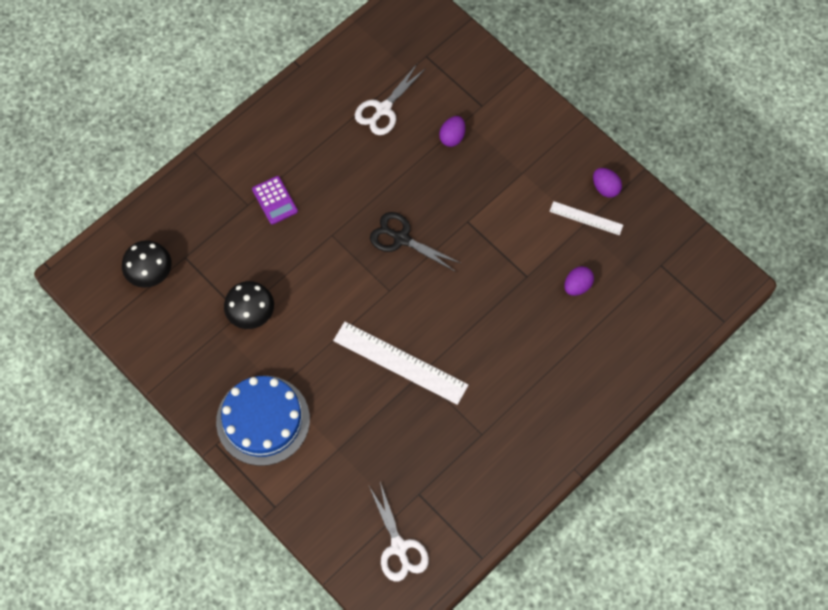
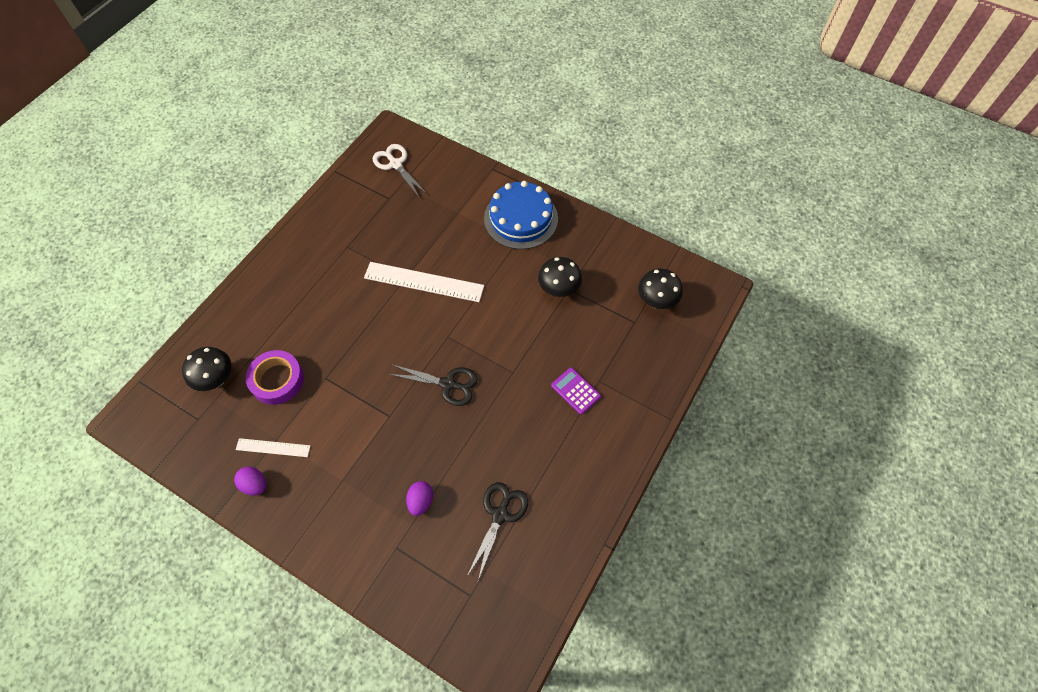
camera: 165 degrees right, 5 degrees down
white scissors [355,63,426,135] -> black scissors [467,482,528,580]
purple egg [564,266,594,296] -> purple tape [246,350,304,405]
none -> black mushroom [182,347,231,391]

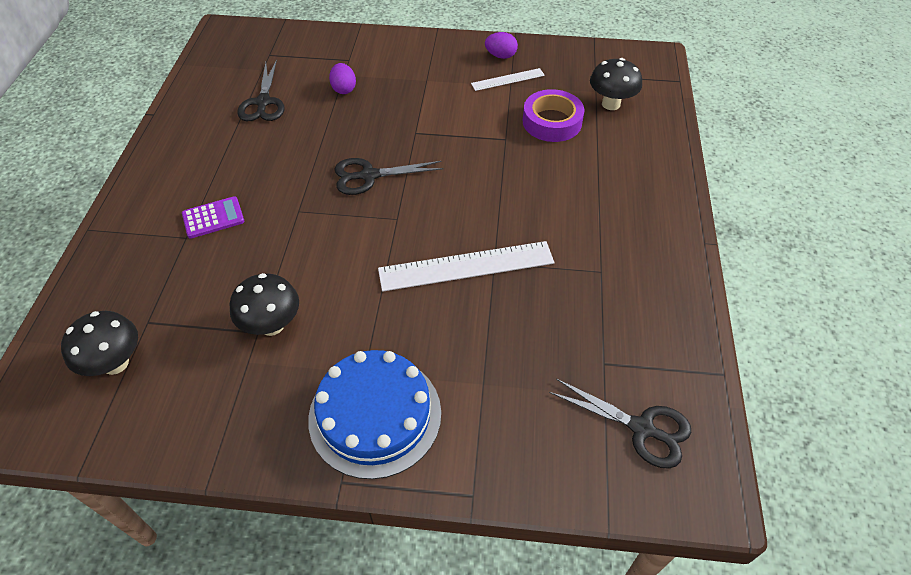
camera: 155 degrees right, 10 degrees down
white scissors [373,144,428,198] -> black scissors [549,379,691,469]
purple calculator [551,368,601,415] -> purple calculator turned 45 degrees counterclockwise [182,196,245,239]

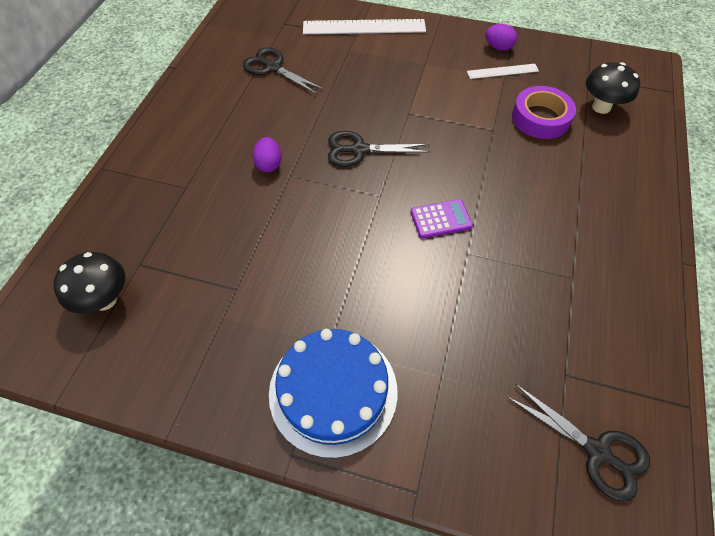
camera: 10 degrees right, 5 degrees up
purple calculator [182,196,245,239] -> purple calculator moved to [411,199,473,239]
black mushroom [229,273,299,336] -> none
black scissors [237,59,285,121] -> black scissors turned 120 degrees clockwise [243,47,324,94]
purple egg [329,63,356,94] -> purple egg moved to [253,137,281,172]
white ruler [378,241,554,292] -> white ruler moved to [303,19,426,34]

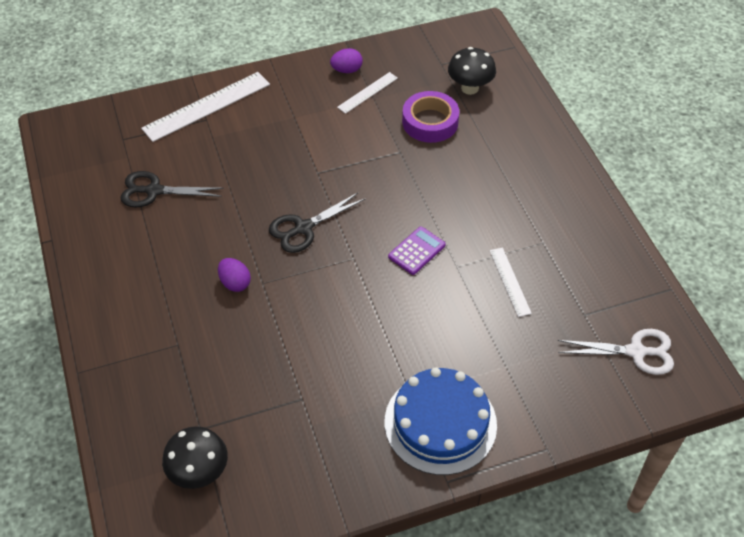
camera: 35 degrees left, 5 degrees down
black scissors [507,384,650,502] -> white scissors [558,329,674,375]
none -> white ruler [490,247,532,317]

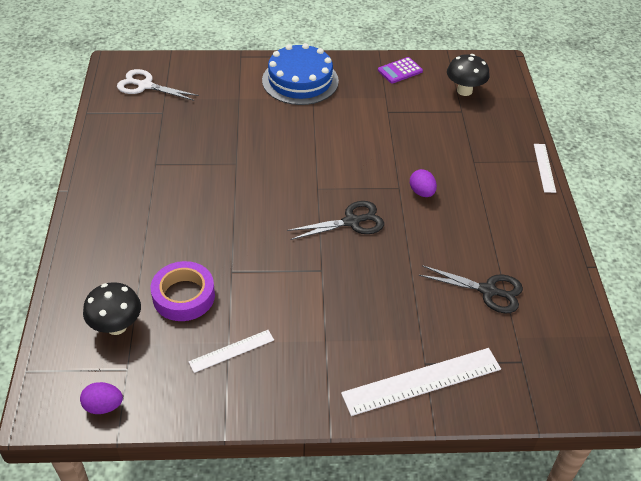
camera: 165 degrees left, 5 degrees down
purple egg [330,48,363,73] -> purple egg moved to [80,382,123,414]
purple calculator [388,226,446,275] -> purple calculator moved to [378,57,423,84]
white ruler [490,247,532,317] -> white ruler moved to [534,144,556,193]

